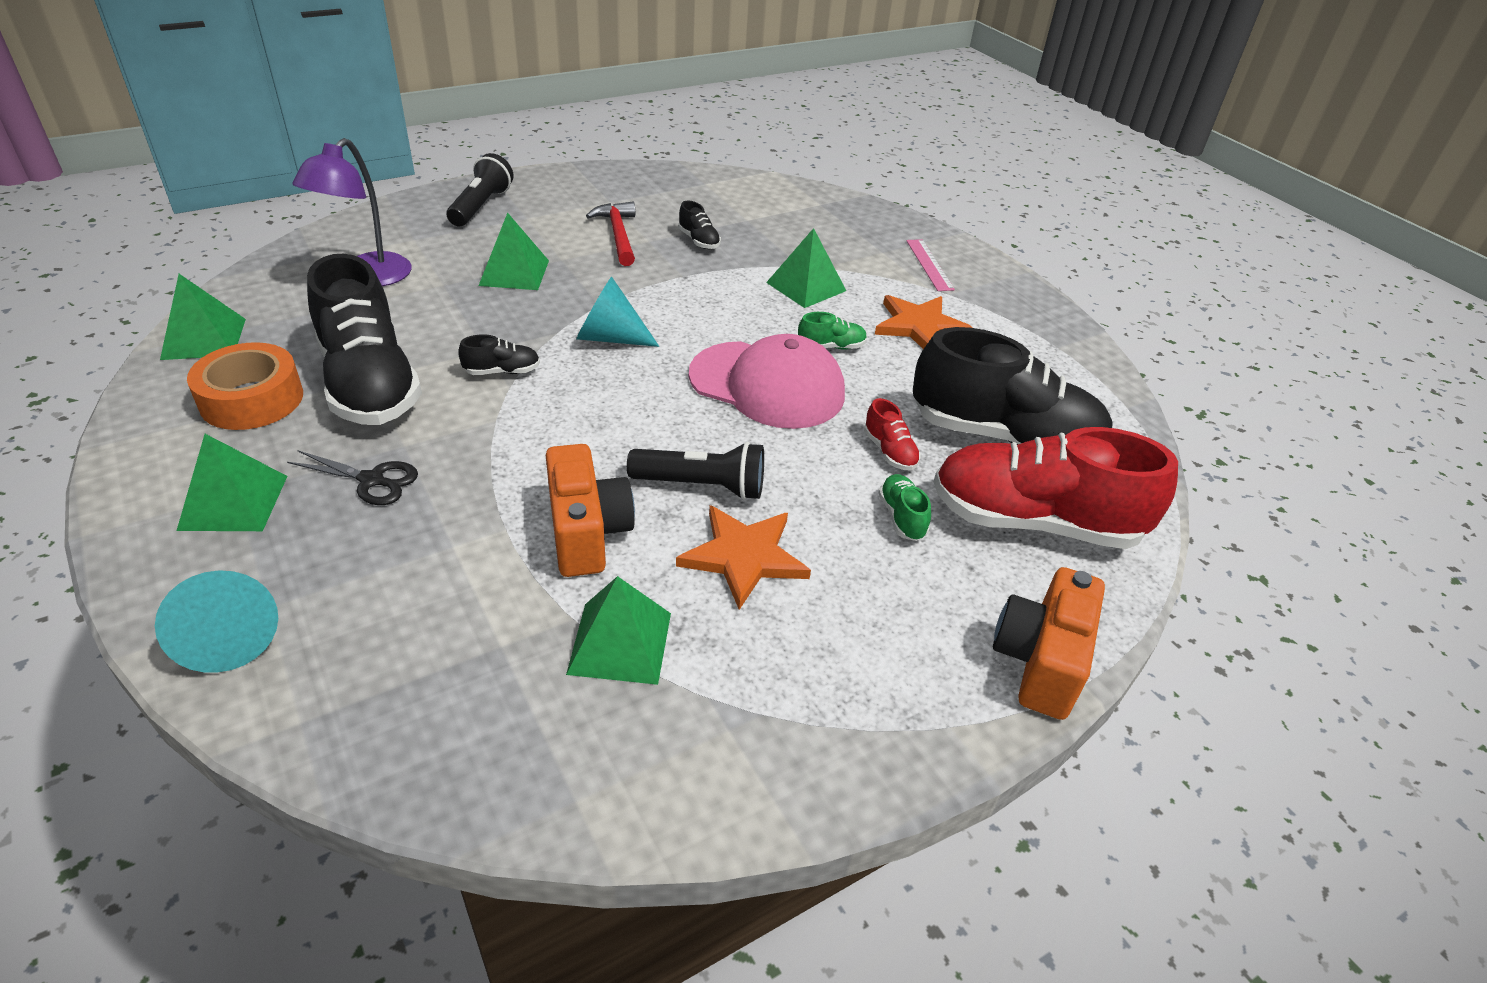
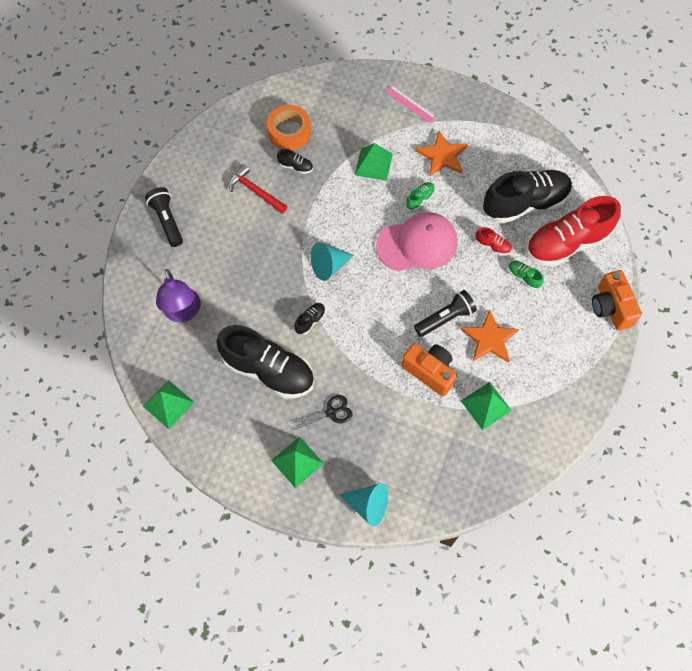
camera: 35 degrees left, 25 degrees up
orange tape [187,342,303,430] -> orange tape moved to [267,105,311,150]
green pyramid [479,213,549,290] -> none

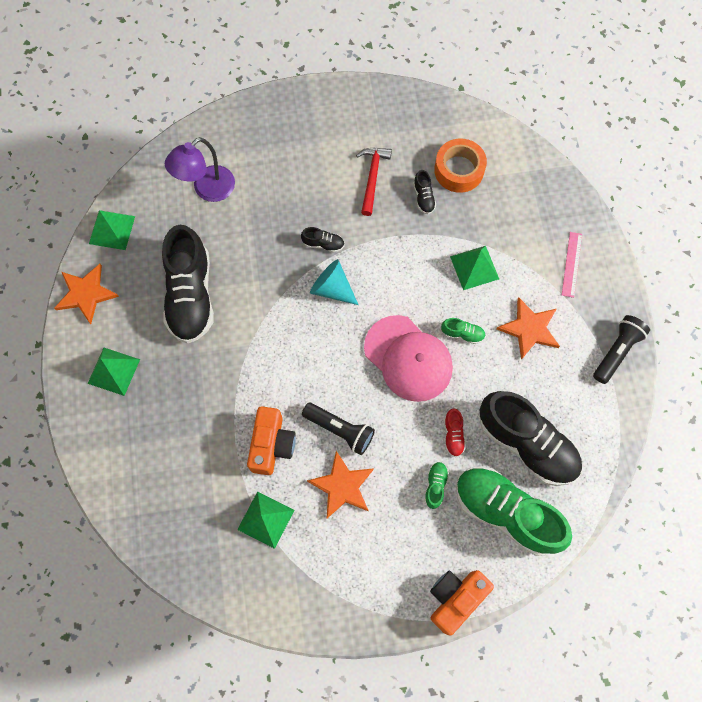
camera: 60 degrees right, 5 degrees up
black flashlight [145,187,183,247] -> black flashlight moved to [593,315,650,384]
black scissors [289,395,353,431] -> none
black shoe [294,303,325,335] -> black shoe moved to [301,227,344,253]
turquoise cone [339,483,388,527] -> none
red shoe [526,196,621,267] -> green shoe [456,467,572,556]
none -> orange star [54,264,119,324]

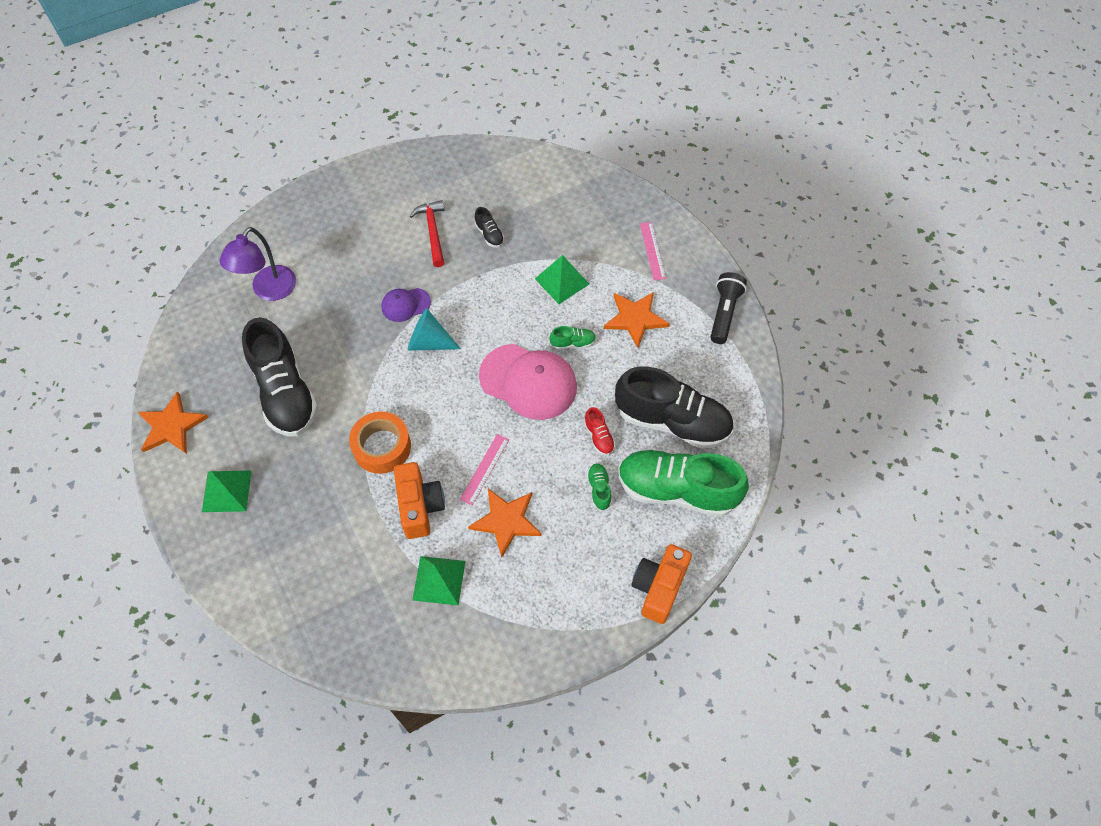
camera: 20 degrees left, 10 degrees down
green pyramid [89,210,135,250] -> none
black shoe [301,227,344,253] -> purple cap [381,288,431,322]
black flashlight [302,403,375,455] -> pink ruler [460,434,509,505]
orange tape [434,139,487,193] -> orange tape moved to [349,411,411,474]

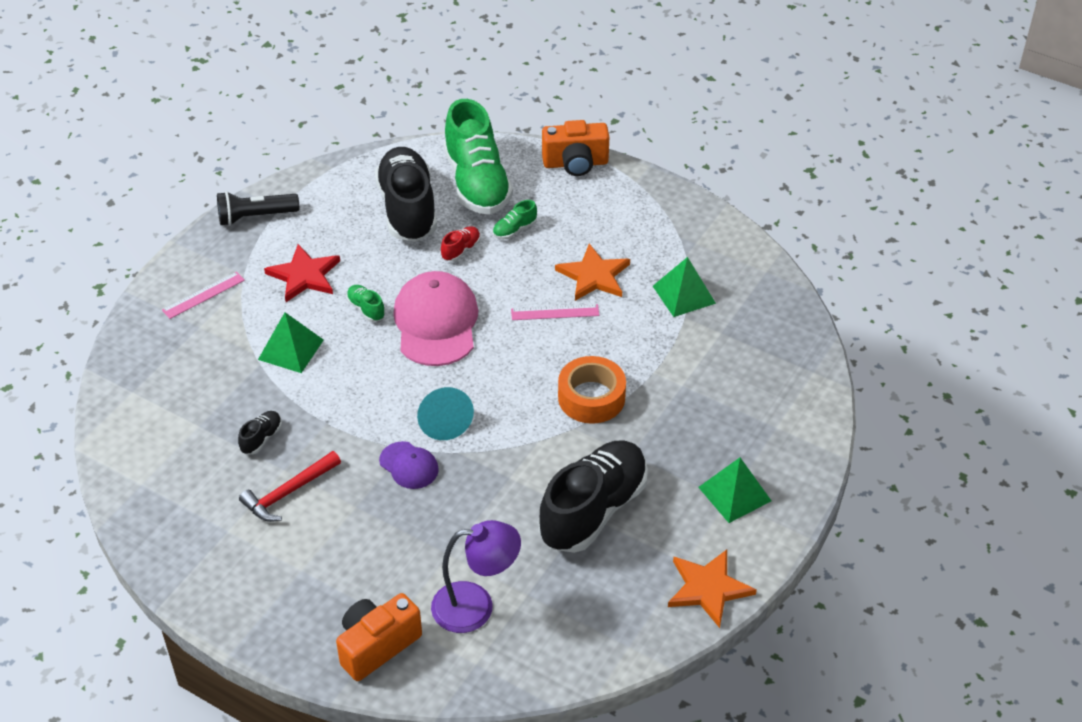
camera: 120 degrees left, 15 degrees down
orange camera [394,462,445,539] -> orange camera moved to [336,593,422,681]
orange star [604,292,670,348] -> red star [264,244,340,302]

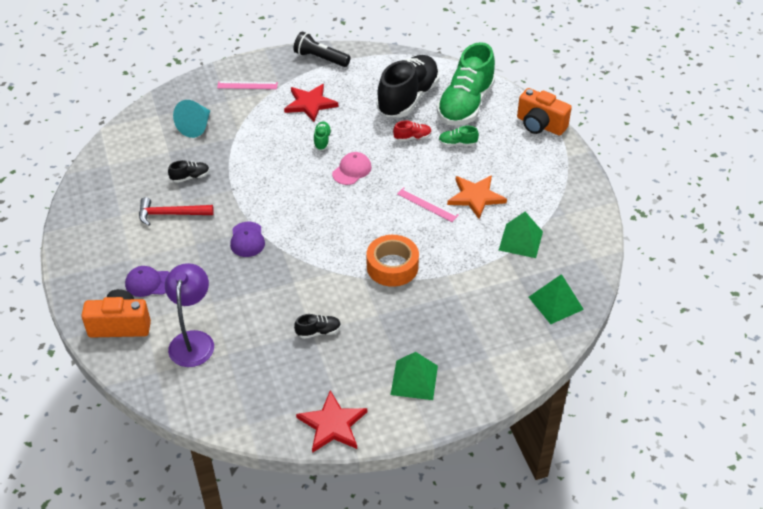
camera: 40 degrees right, 0 degrees up
green pyramid [258,312,324,373] -> green pyramid moved to [529,274,584,324]
pink cap [393,271,478,366] -> pink cap [332,152,371,185], size x0.51
turquoise cone [417,387,474,440] -> turquoise cone moved to [173,100,210,138]
purple lamp [431,520,521,633] -> purple lamp turned 120 degrees counterclockwise [165,263,214,367]
black shoe [539,440,648,553] -> black shoe [294,314,341,339], size x0.40
orange star [668,550,757,628] -> red star [296,390,367,453]
none -> purple cap [125,266,169,297]

